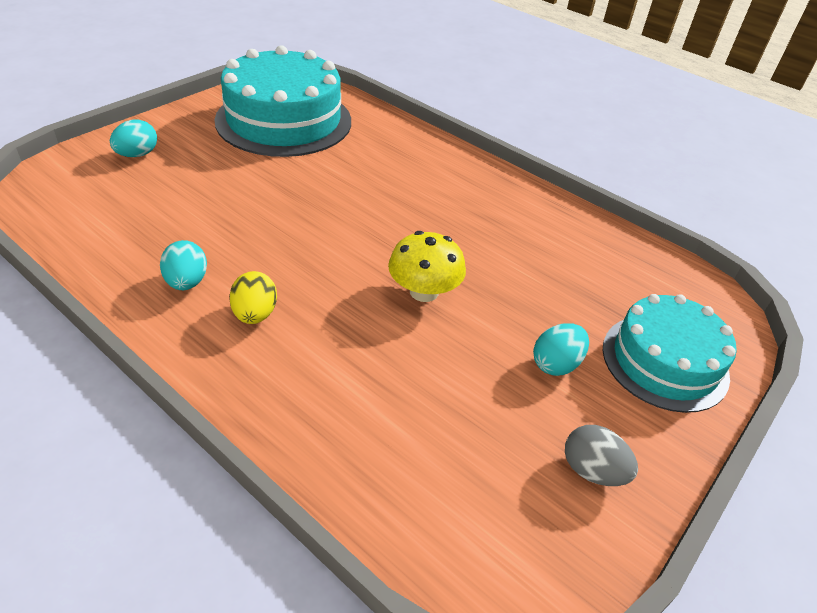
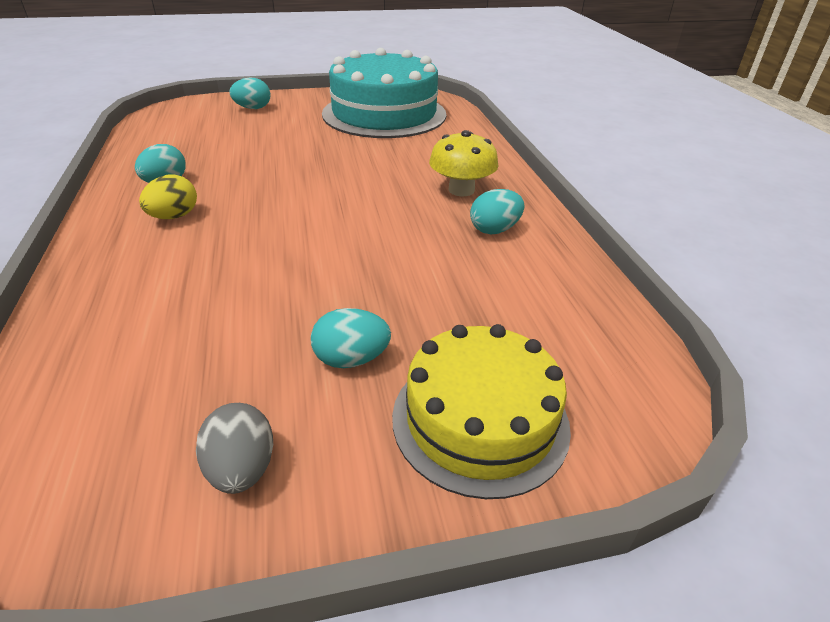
camera: 40 degrees right, 5 degrees down
yellow mushroom [388,231,466,302] -> yellow mushroom moved to [429,130,499,196]
turquoise cake [603,294,737,413] -> yellow cake [392,324,571,499]
none -> turquoise egg [470,189,524,234]

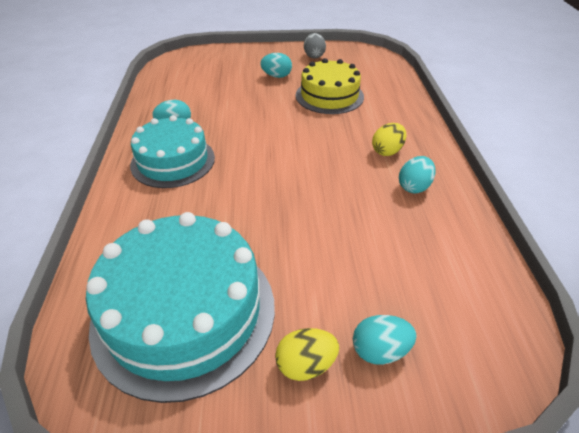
camera: 170 degrees left, 5 degrees up
yellow cake [392,324,571,499] -> yellow cake moved to [296,58,364,114]
yellow mushroom [429,130,499,196] -> turquoise cake [130,115,215,188]
none -> yellow egg [275,328,339,381]

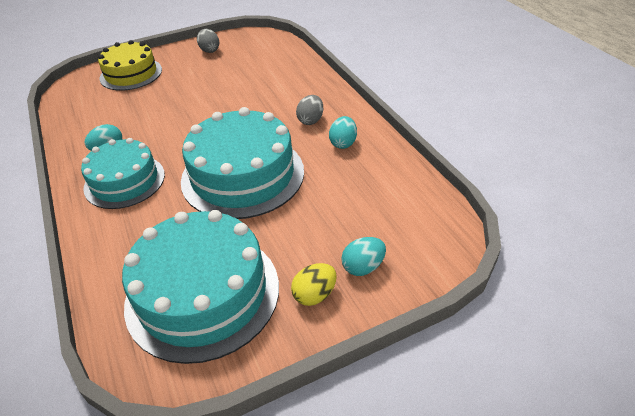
camera: 20 degrees left, 0 degrees up
turquoise egg [260,53,292,78] -> none
yellow cake [296,58,364,114] -> yellow cake moved to [98,40,162,91]
yellow egg [372,123,406,156] -> grey egg [296,95,323,125]
none -> turquoise cake [181,107,304,219]

